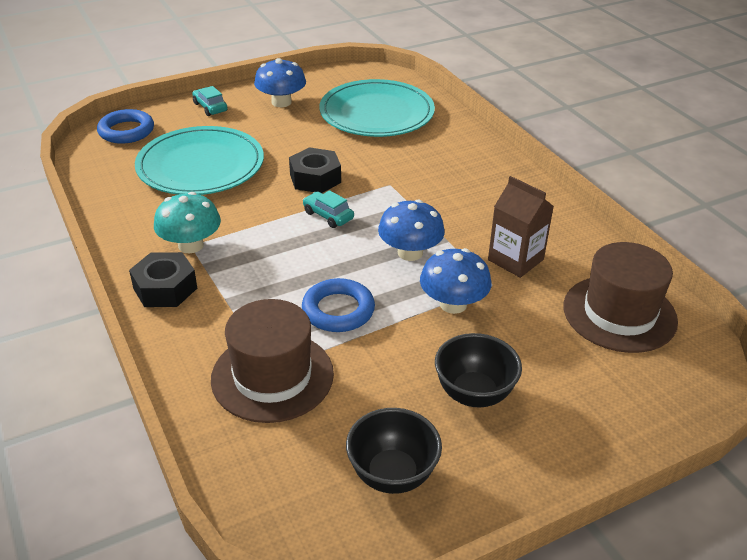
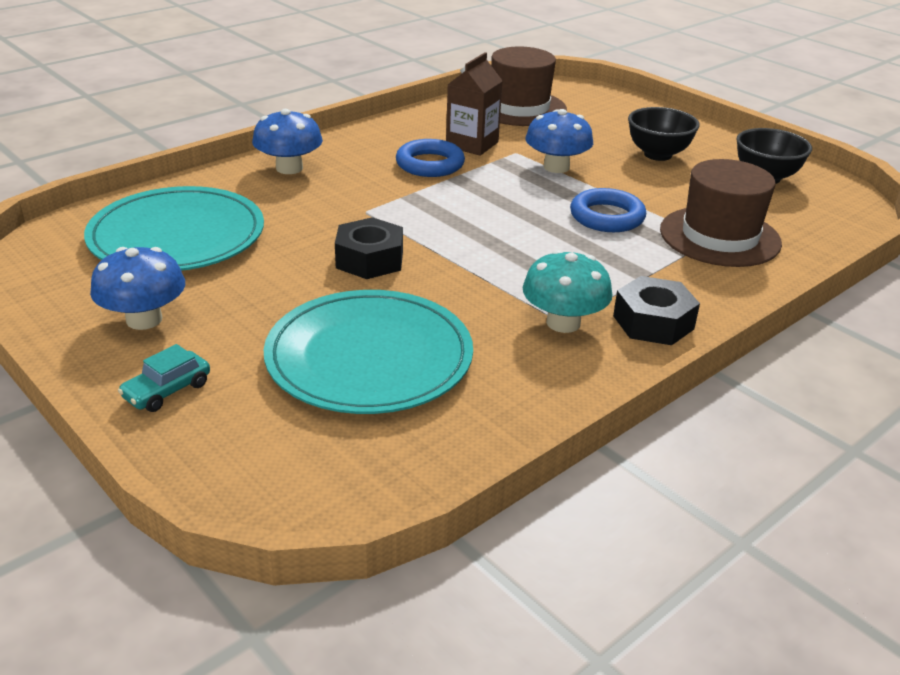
camera: 105 degrees left, 5 degrees down
blue ring [97,109,154,144] -> blue ring moved to [396,139,465,177]
turquoise car [303,190,354,228] -> none
blue mushroom [378,199,445,261] -> blue mushroom moved to [252,109,323,174]

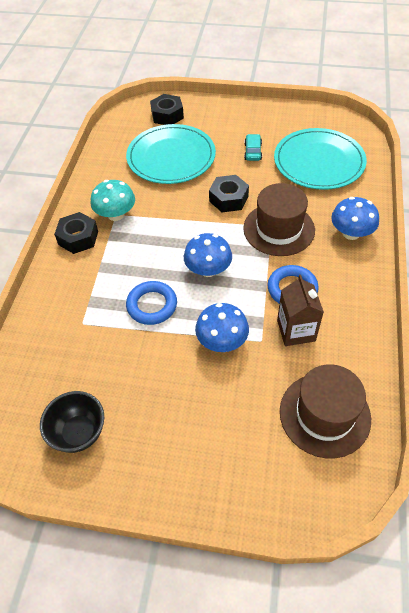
camera: 145 degrees right, 20 degrees up
blue mushroom [90,247,185,330] -> blue mushroom moved to [184,233,232,277]
turquoise car [118,344,210,412] -> turquoise car moved to [244,134,262,161]
black bowl [628,107,700,161] -> none
brown hat [660,159,782,267] -> brown hat moved to [243,183,315,256]
none -> black nut [150,94,184,125]

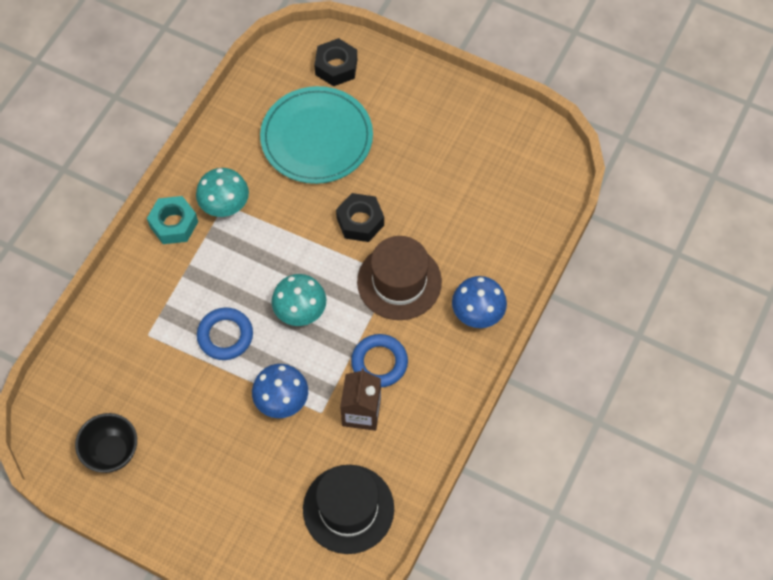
camera: 15 degrees right, 10 degrees up
black nut [54,212,98,254] -> turquoise nut [147,196,198,244]
blue mushroom [184,233,232,277] -> turquoise mushroom [272,274,326,326]
turquoise car [244,134,262,161] -> none
turquoise plate [274,128,367,190] -> none
brown hat [280,364,371,458] -> black hat [303,465,394,554]

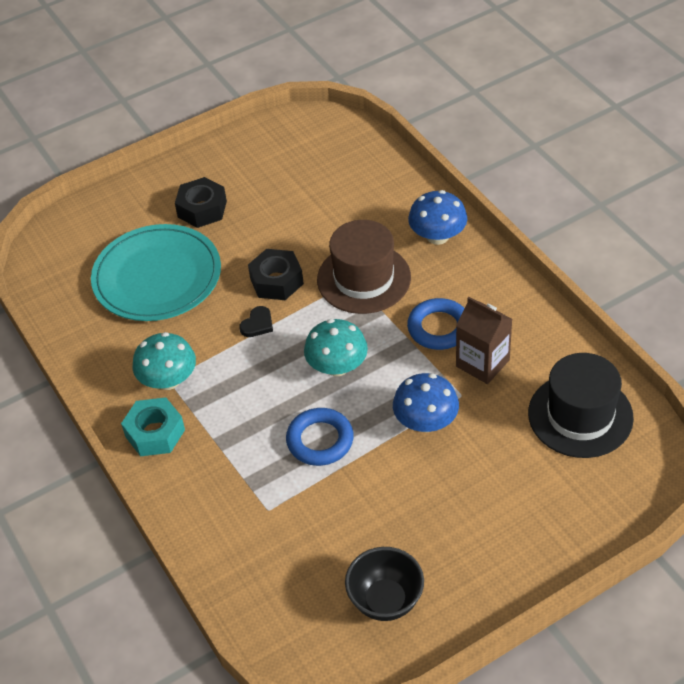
camera: 55 degrees left, 15 degrees down
black nut [314,38,357,86] -> black nut moved to [175,177,227,228]
none -> black heart [239,306,273,337]

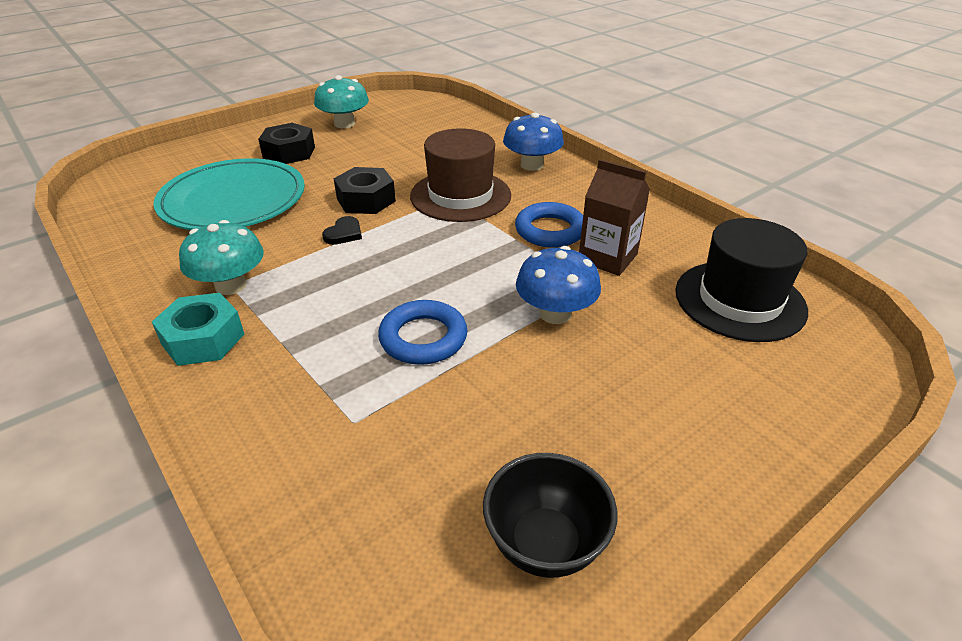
camera: 10 degrees left, 10 degrees down
turquoise mushroom [304,319,368,376] -> turquoise mushroom moved to [314,75,369,128]

